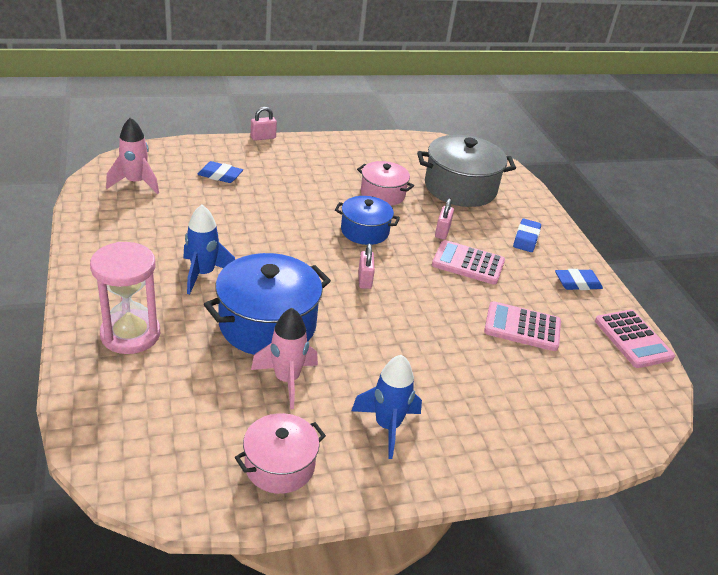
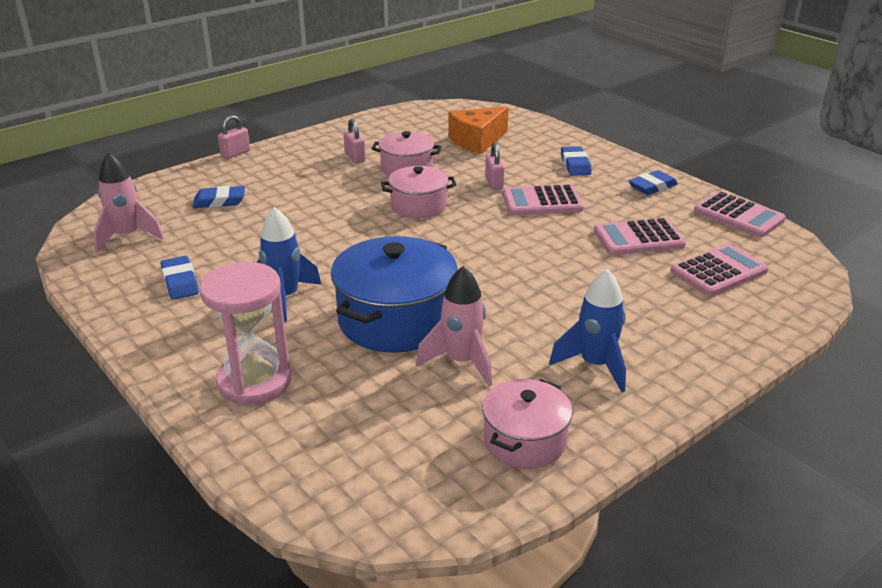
camera: 20 degrees left, 5 degrees down
blue pot [335,196,400,245] -> pink pot [381,166,456,218]
pink padlock [358,244,375,289] -> pink padlock moved to [343,119,366,163]
grey pot [417,135,516,207] -> orange cheese [448,107,509,154]
none -> blue eraser [161,256,199,300]
none -> pink calculator [670,244,768,296]

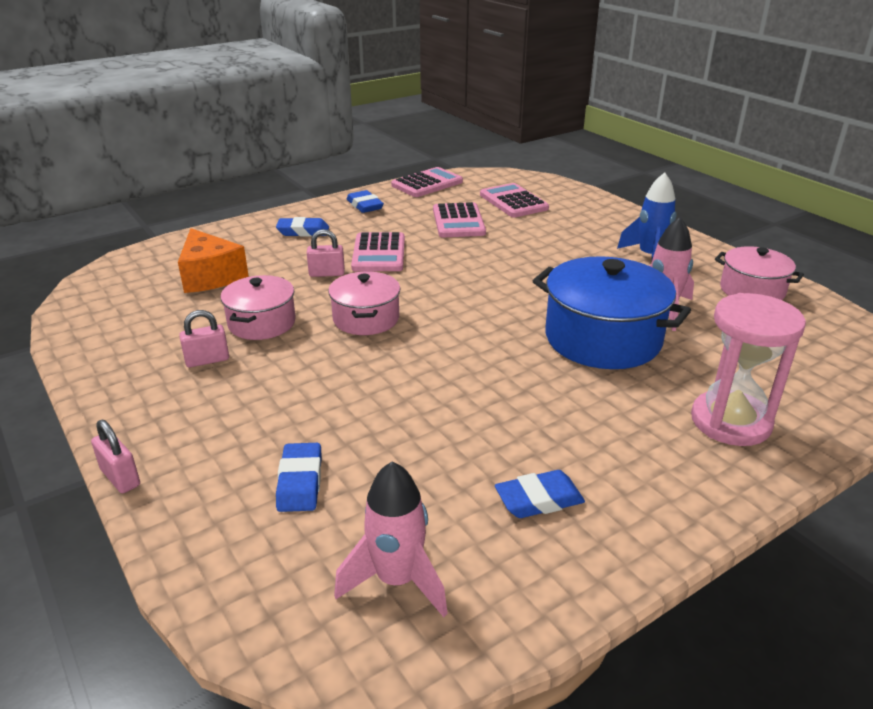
camera: 85 degrees left, 0 degrees up
blue rocket [257,207,321,321] -> none

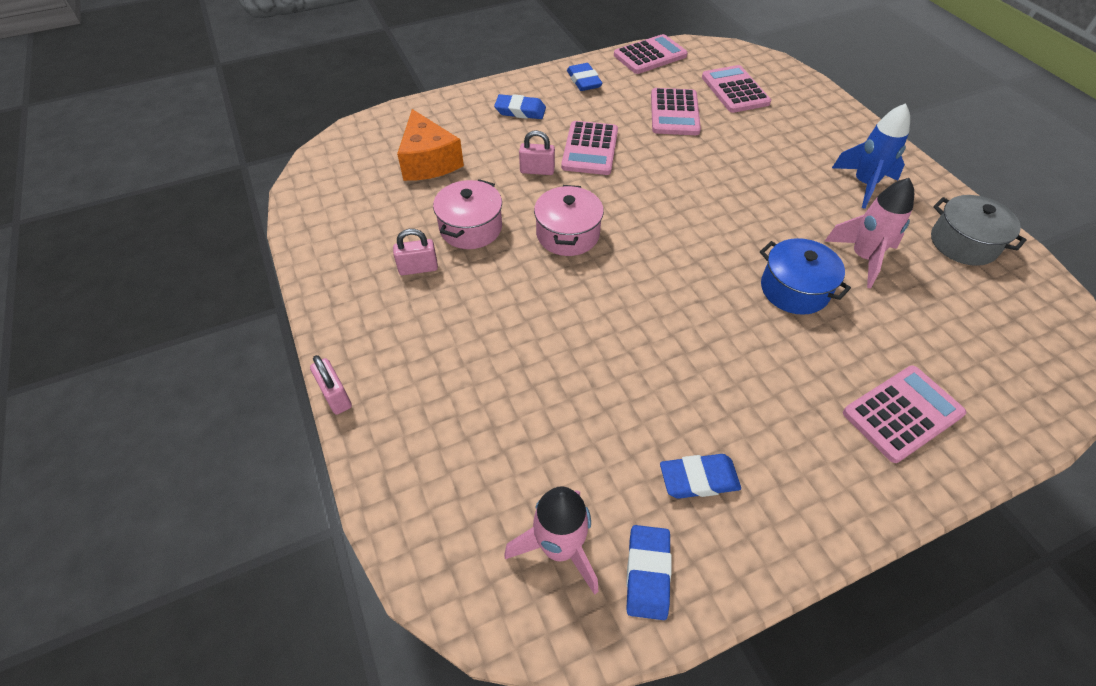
camera: 10 degrees right, 20 degrees up
blue eraser [276,443,322,512] -> blue eraser moved to [626,525,672,620]
blue pot [533,256,691,369] -> blue pot [760,238,851,315], size x0.60
pink hourglass [691,293,806,446] -> pink calculator [843,366,966,463]
pink pot [715,246,804,300] -> grey pot [931,195,1027,266]

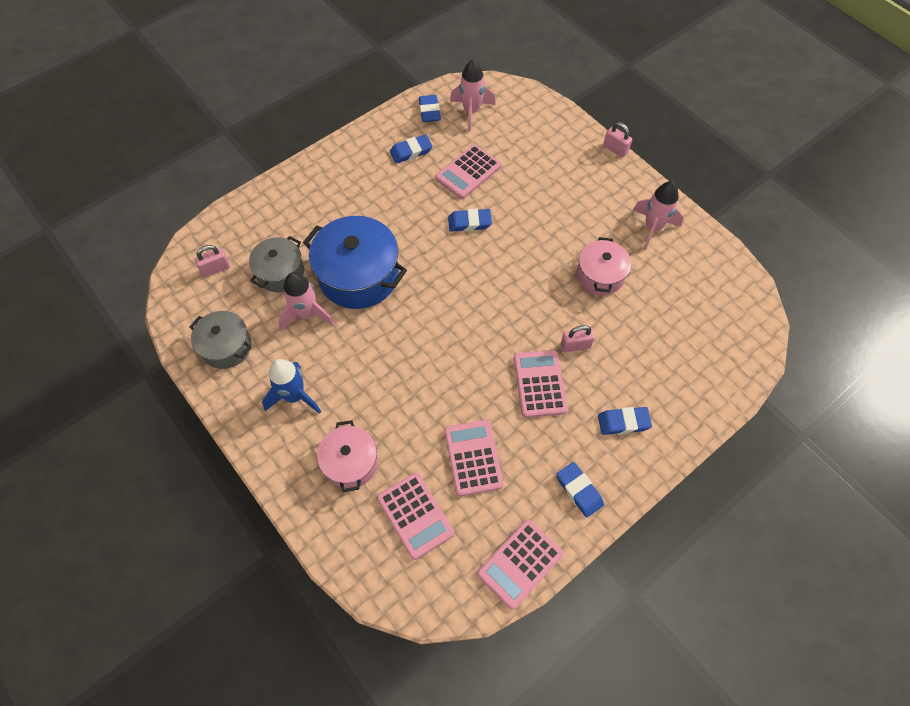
camera: 165 degrees right, 10 degrees up
pink padlock [393,229,438,275] -> pink padlock moved to [195,245,230,277]
orange cheese [397,109,464,181] -> none
pink pot [534,185,604,256] -> pink pot moved to [317,420,378,492]
blue pot [760,238,851,315] -> blue pot [303,216,407,309], size x1.67
pink calculator [843,366,966,463] -> pink calculator moved to [436,145,501,199]
none -> grey pot [249,236,304,292]
none -> blue eraser [448,209,492,232]
none -> pink rocket [633,181,684,250]

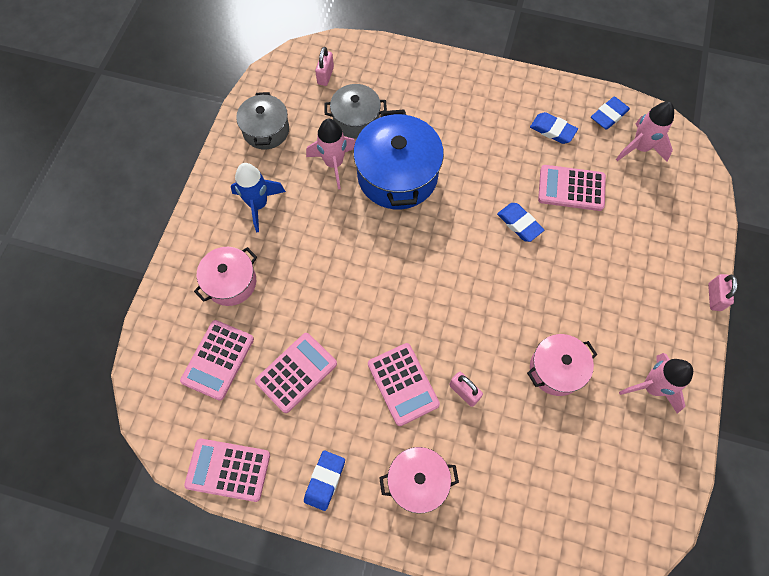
camera: 55 degrees right, 5 degrees up
pink padlock [195,245,230,277] -> pink padlock turned 75 degrees clockwise [315,47,334,86]
pink calculator [514,350,568,418] -> pink calculator turned 105 degrees clockwise [368,343,440,426]
blue eraser [598,407,652,435] -> pink pot [379,447,459,514]

